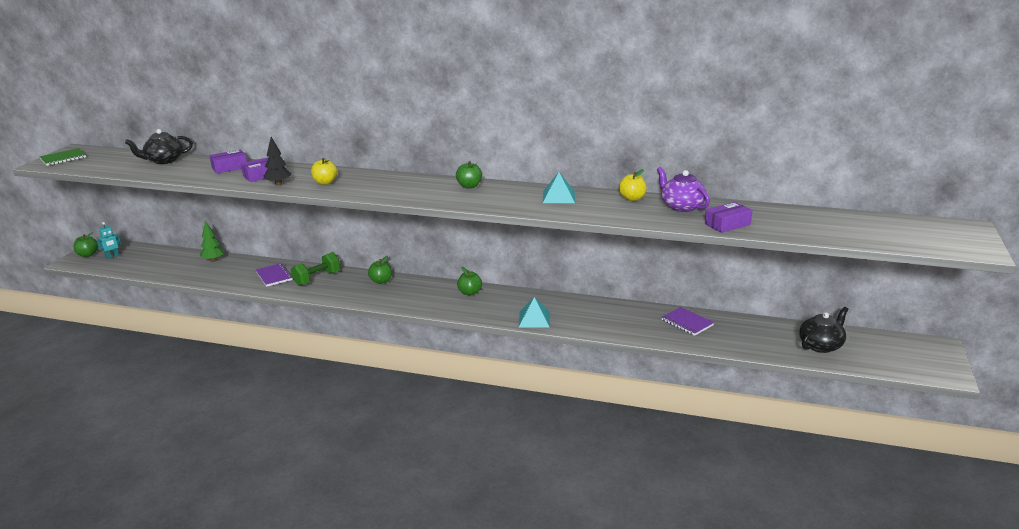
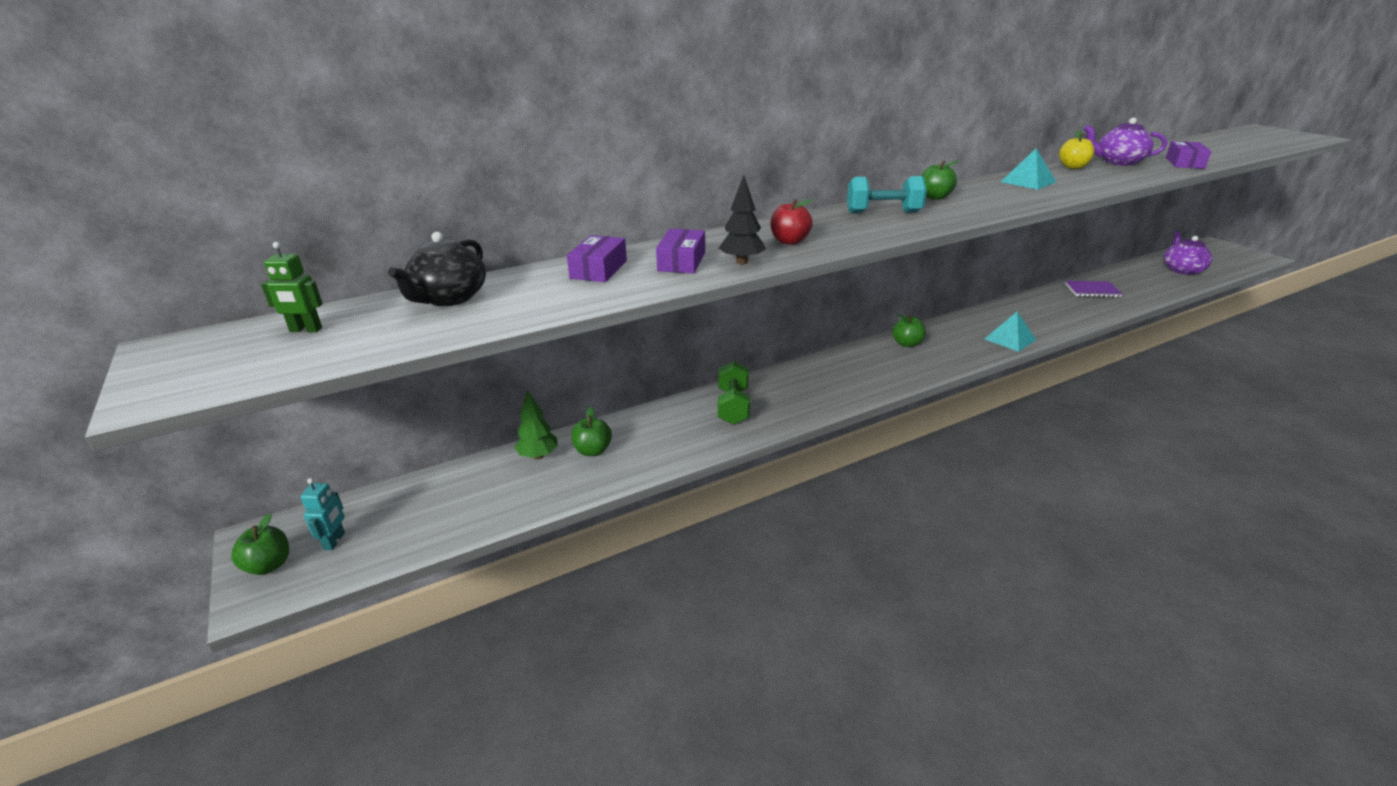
camera: 45 degrees left, 5 degrees up
green notebook [39,148,86,166] -> none
purple notebook [256,263,293,287] -> none
yellow apple [311,158,337,185] -> red apple [771,199,813,245]
green apple [368,256,392,284] -> green apple moved to [571,407,612,456]
black teapot [799,307,848,353] -> purple teapot [1164,231,1212,275]
none -> green robot [261,242,323,332]
none -> turquoise dumbbell [847,176,927,213]

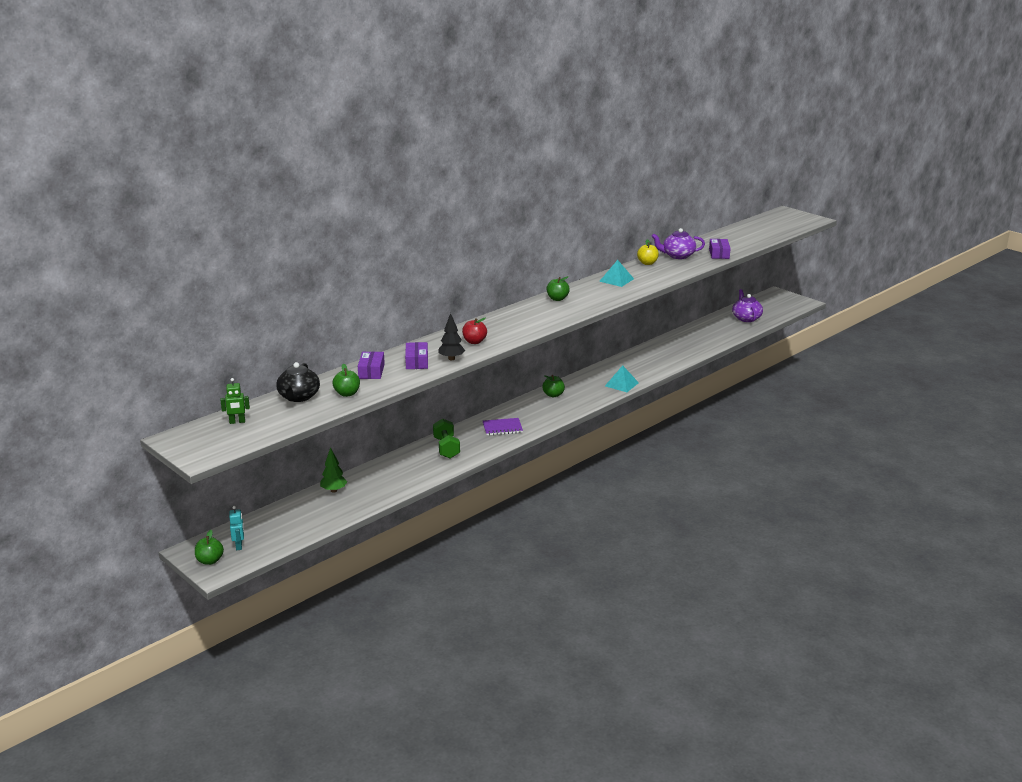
camera: 15 degrees left, 5 degrees down
green apple [571,407,612,456] -> green apple moved to [332,363,360,397]
turquoise dumbbell [847,176,927,213] -> none
purple notebook [1065,281,1123,297] -> purple notebook moved to [483,418,523,436]

